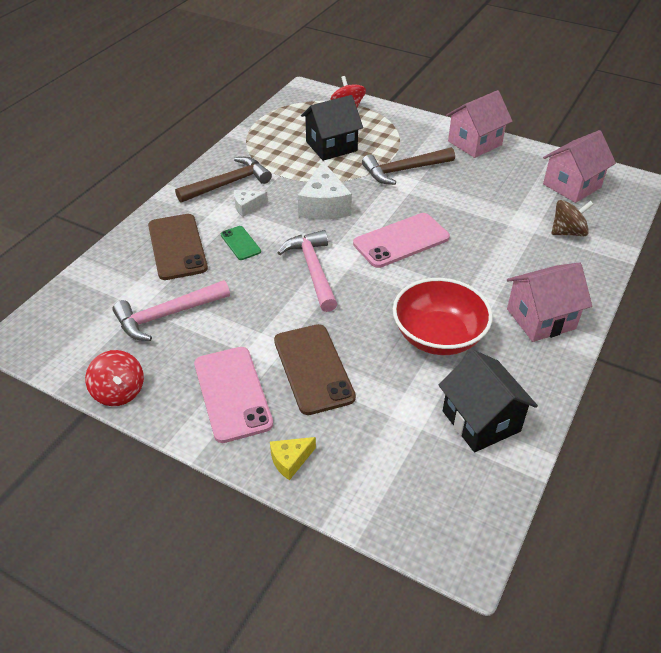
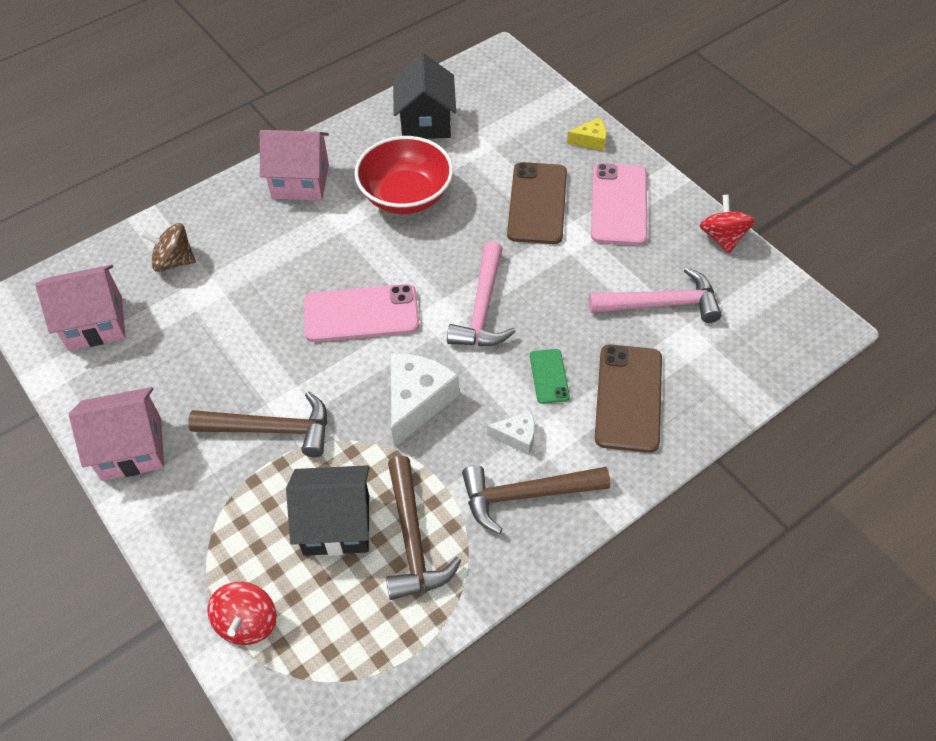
camera: 155 degrees left, 10 degrees up
none -> brown hammer [386,456,461,600]

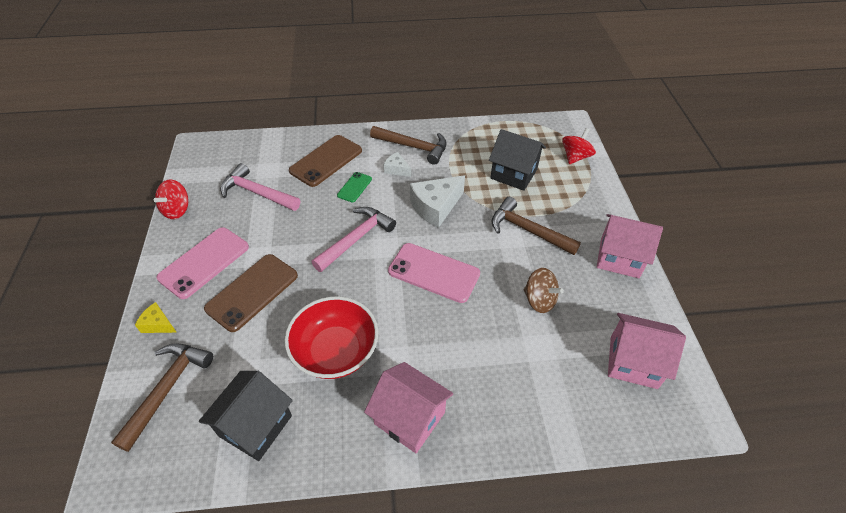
camera: 150 degrees left, 5 degrees down
brown spinning top [141,223,196,272] -> brown spinning top moved to [524,268,564,313]
brown hammer [386,456,461,600] -> brown hammer moved to [111,344,213,452]

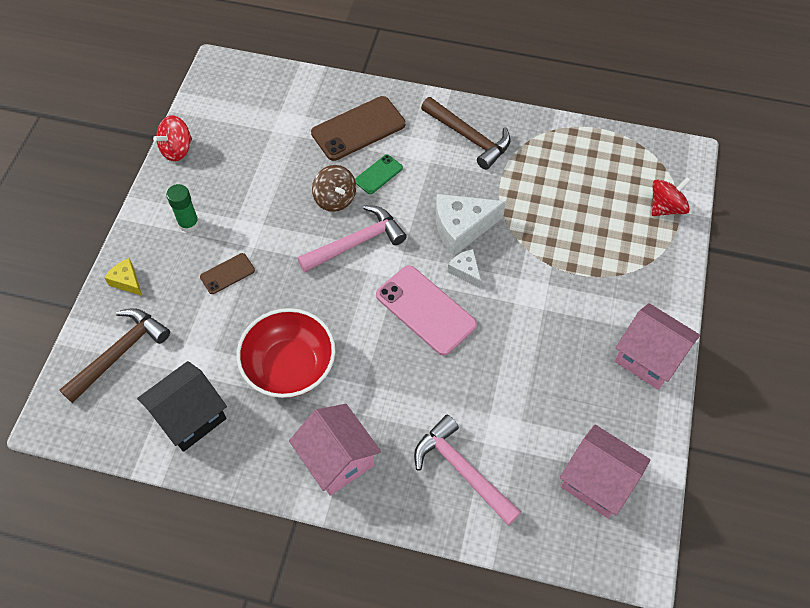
camera: 20 degrees right, 10 degrees up
pink phone [157,227,249,299] -> green glue stick [166,184,199,232]
brown phone [204,254,298,332] -> brown phone [200,253,255,294], size x0.52
pink hammer [220,163,300,211] -> pink hammer moved to [414,415,521,526]
white cheese [383,152,411,177] -> white cheese moved to [448,249,481,288]
black house [489,129,546,191] -> none
brown hammer [491,197,581,255] -> none
brown spinning top [524,268,564,313] -> brown spinning top moved to [312,165,356,212]

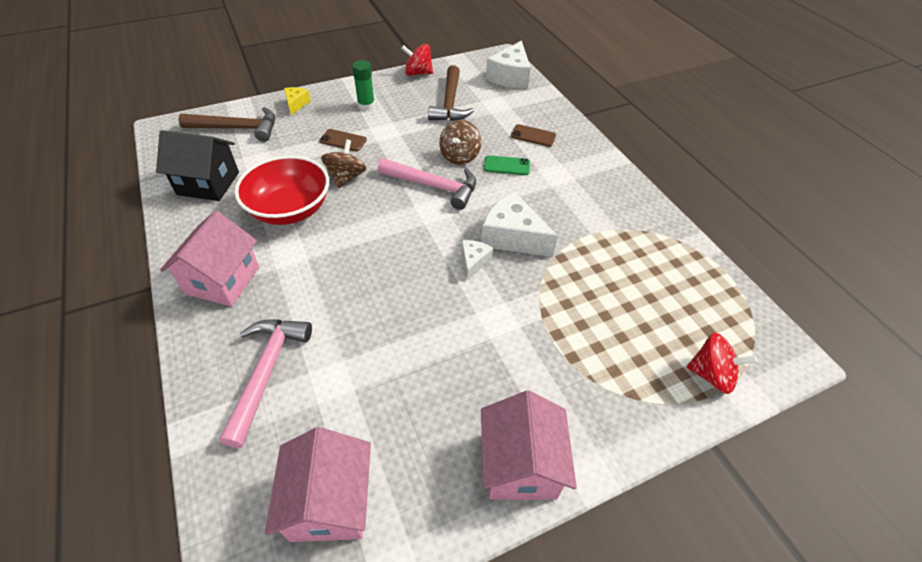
camera: 50 degrees right, 10 degrees down
brown phone [311,96,406,161] -> brown phone [511,124,556,147], size x0.52
pink phone [376,265,477,355] -> none
brown hammer [421,97,511,170] -> brown hammer moved to [428,65,474,121]
none -> brown spinning top [321,139,367,188]
none -> white cheese [486,41,531,89]

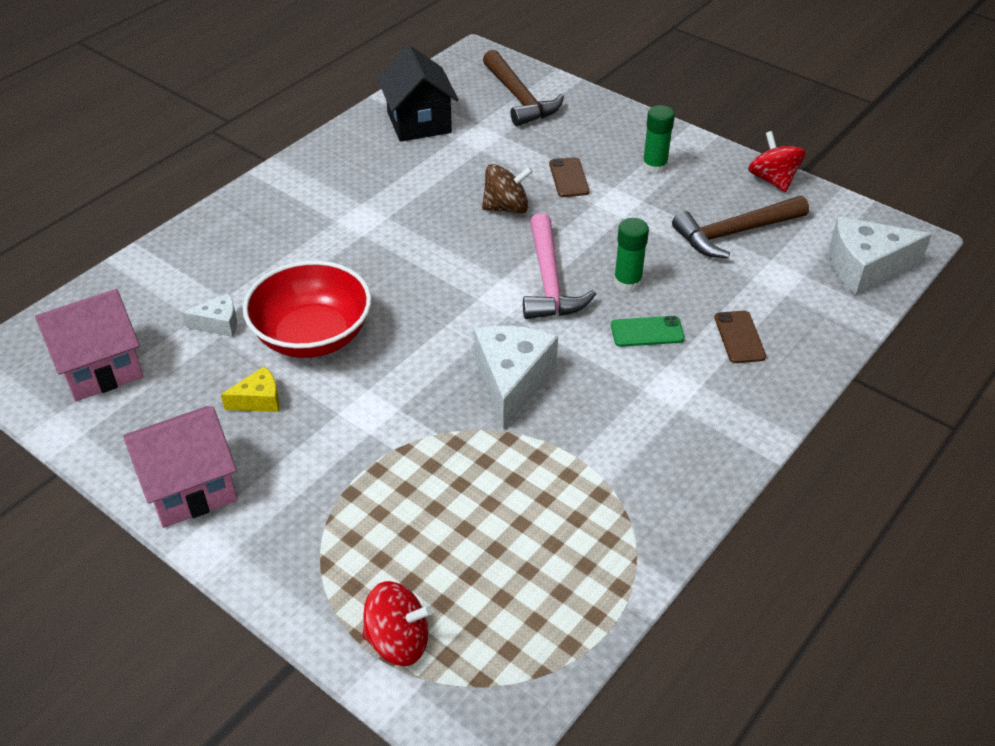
camera: 65 degrees right, 5 degrees down
pink house [160,211,259,307] -> none
pink hammer [219,319,312,448] -> none
red bowl [234,155,329,225] -> red bowl moved to [243,260,372,358]
yellow cheese [284,87,311,115] -> yellow cheese moved to [221,366,279,412]
brown spinning top [439,120,481,165] -> green glue stick [614,218,649,292]
white cheese [461,240,493,280] -> white cheese moved to [182,293,237,337]
green phone [484,155,530,175] -> green phone turned 75 degrees counterclockwise [611,316,685,347]
red spinning top [687,333,757,394] -> red spinning top turned 75 degrees counterclockwise [362,581,433,666]

